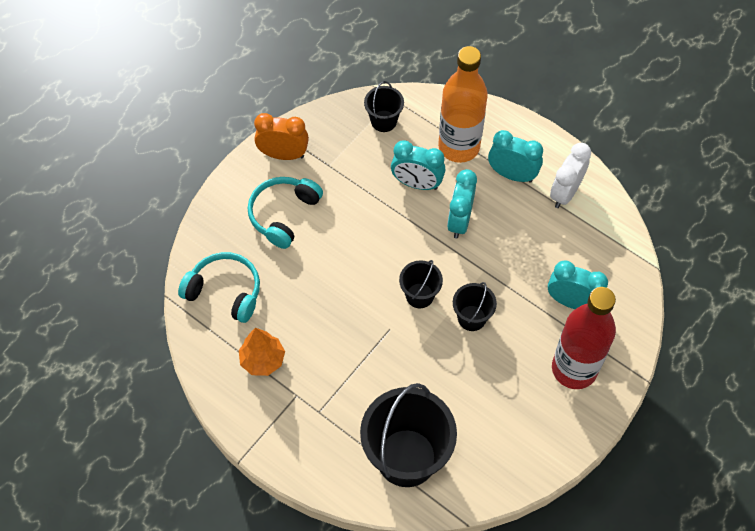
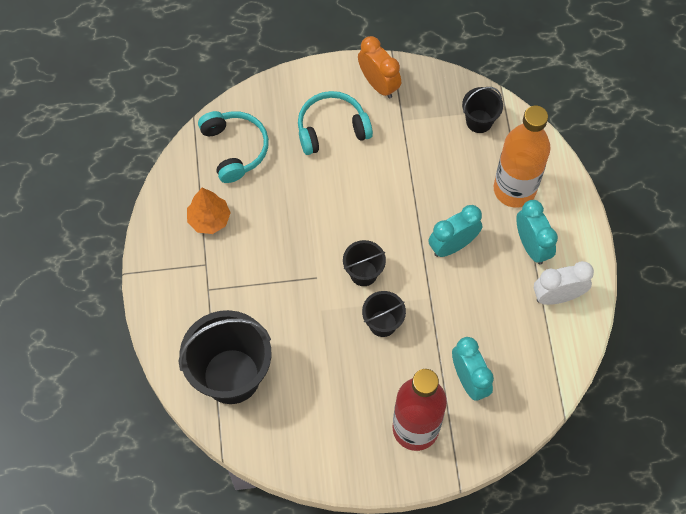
camera: 45 degrees right, 5 degrees up
turquoise clock [391,140,446,190] -> none

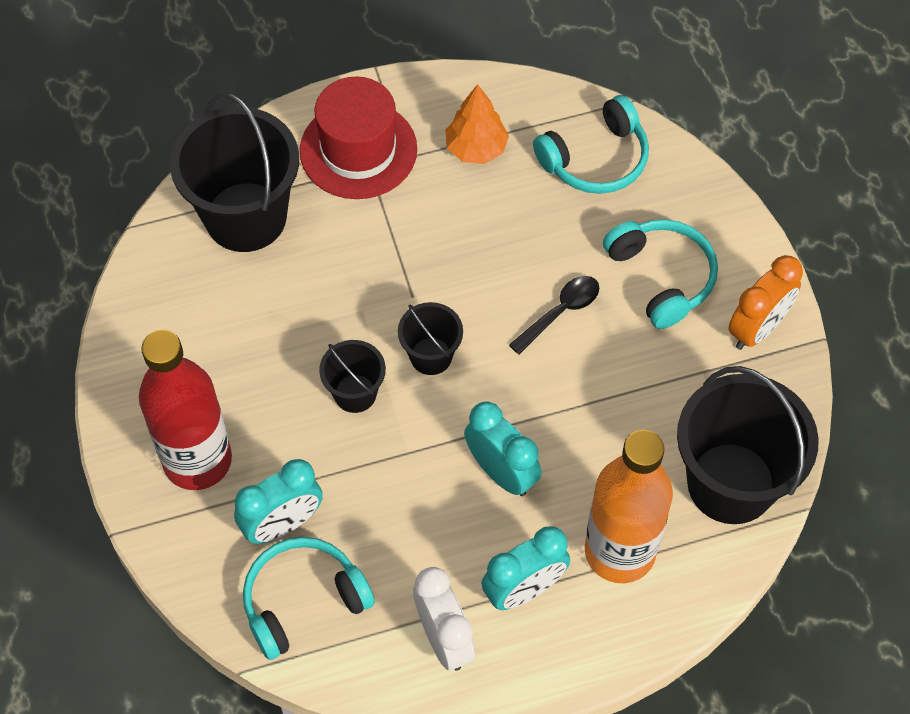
camera: 80 degrees right, 5 degrees down
black bucket [462,87,503,133] -> black bucket [677,366,819,524], size x2.01
none -> turquoise headphones [243,537,375,660]
none -> red hat [300,76,417,199]
none -> black spoon [509,276,599,354]

